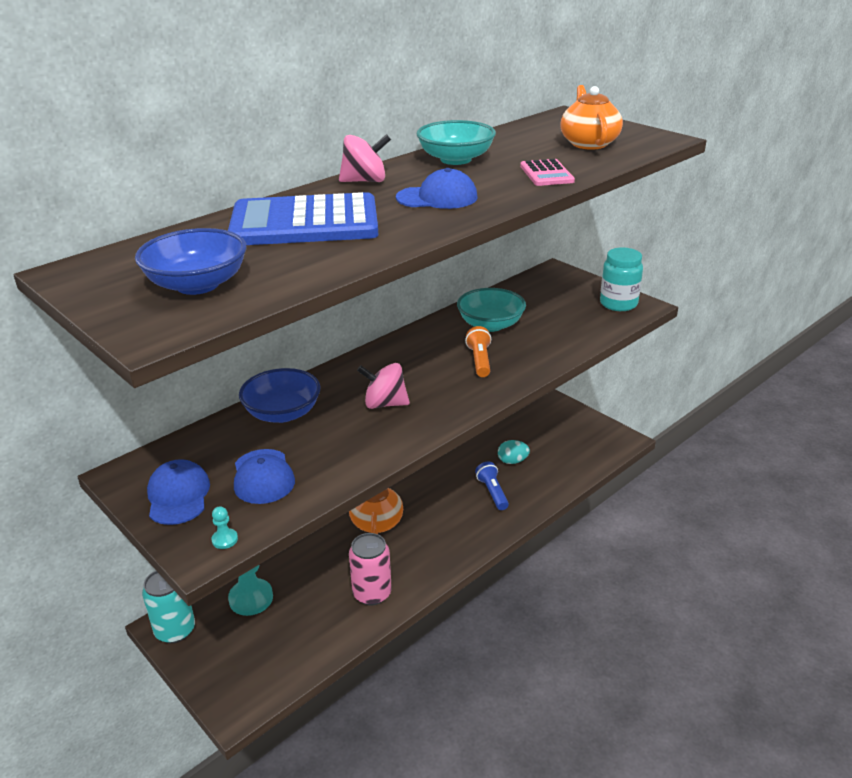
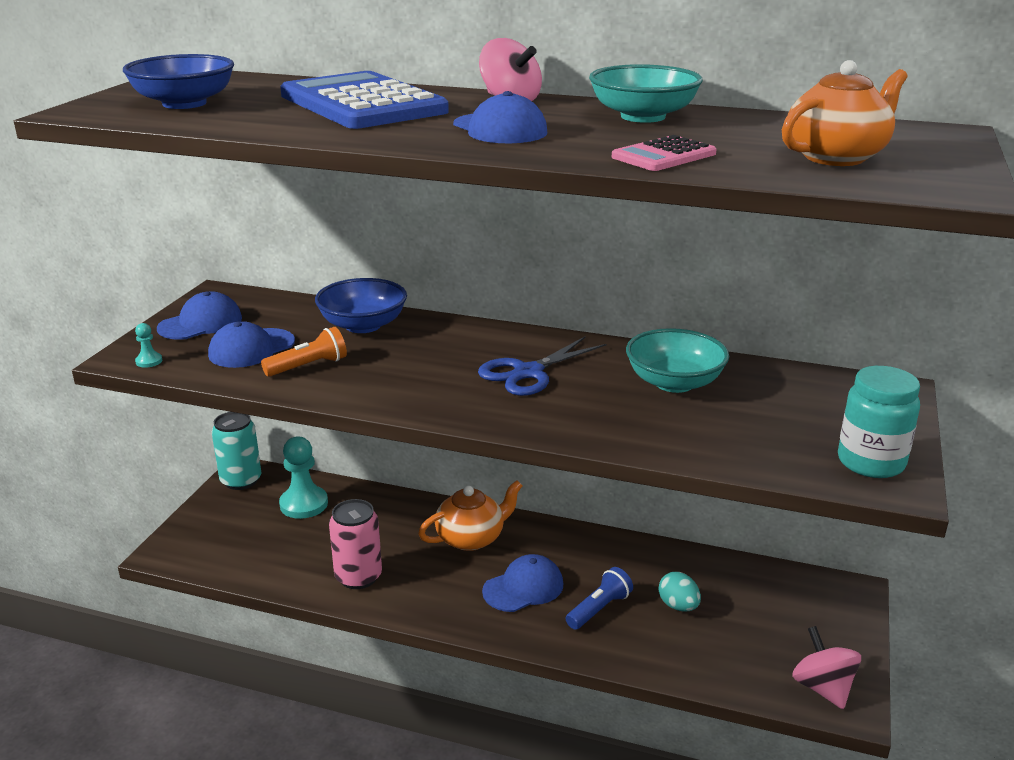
camera: 60 degrees right, 5 degrees down
pink spinning top [357,363,410,409] -> pink spinning top moved to [792,626,861,709]
orange flashlight [465,326,491,377] -> orange flashlight moved to [261,327,347,377]
none -> blue scissors [478,336,607,396]
none -> blue cap [482,554,563,612]

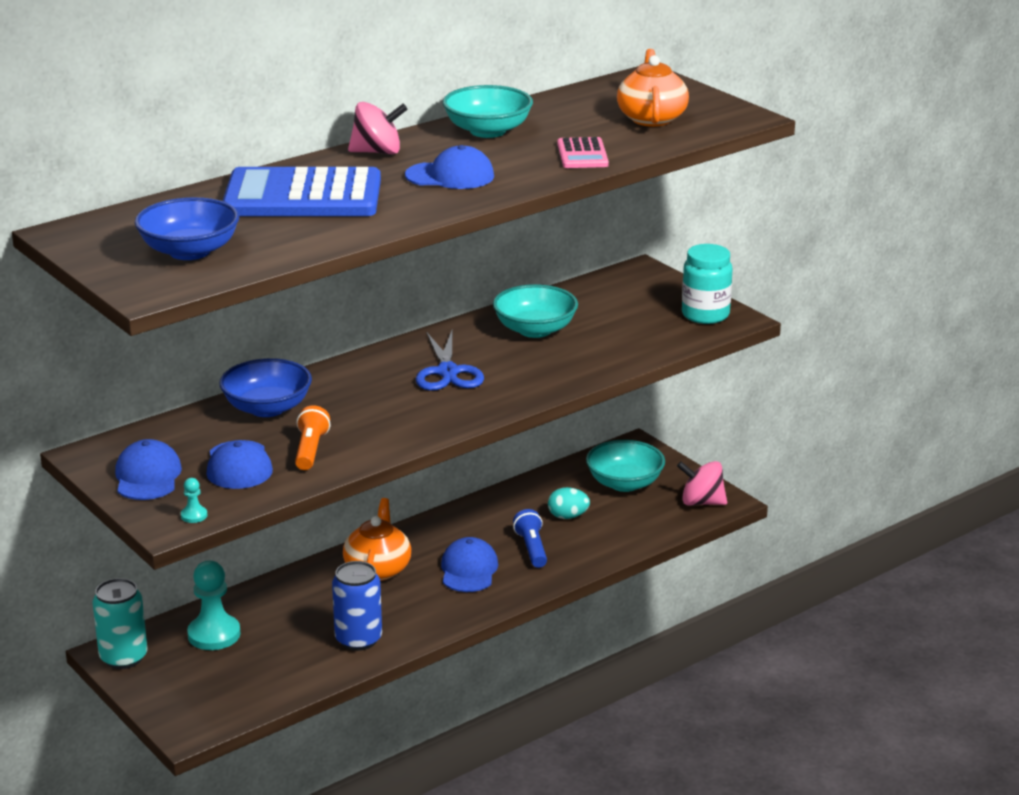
camera: 55 degrees left, 0 degrees up
pink can [329,499,382,589] -> blue can [332,561,382,651]
none -> turquoise bowl [586,440,665,492]

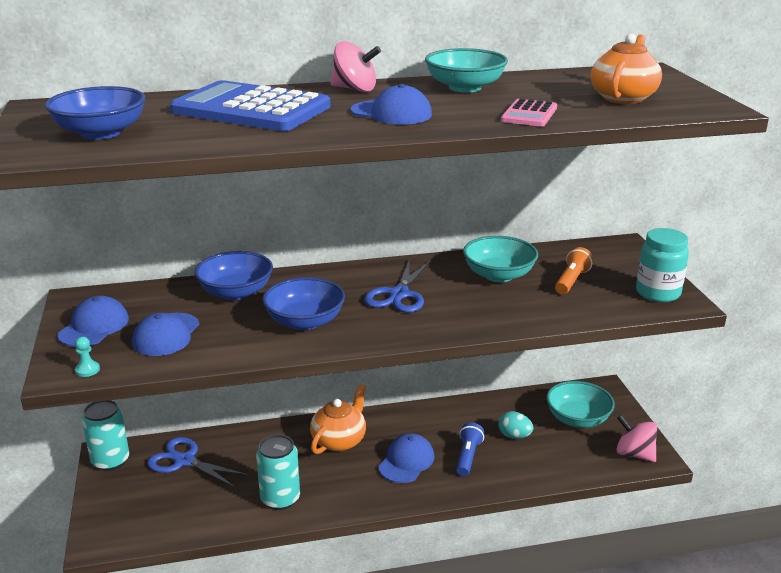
camera: 25 degrees right, 0 degrees up
turquoise pawn [187,561,241,650] -> blue scissors [147,437,249,487]
orange flashlight [295,405,330,470] -> orange flashlight moved to [555,247,593,294]
blue can [332,561,382,651] -> turquoise can [256,434,300,510]
none -> blue bowl [262,277,345,330]

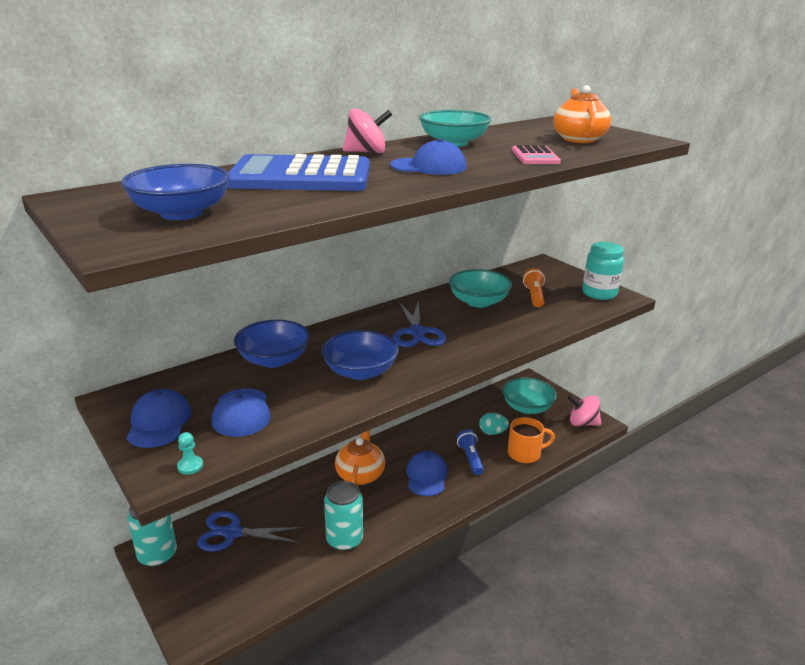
camera: 25 degrees left, 0 degrees up
none -> orange mug [508,417,555,463]

